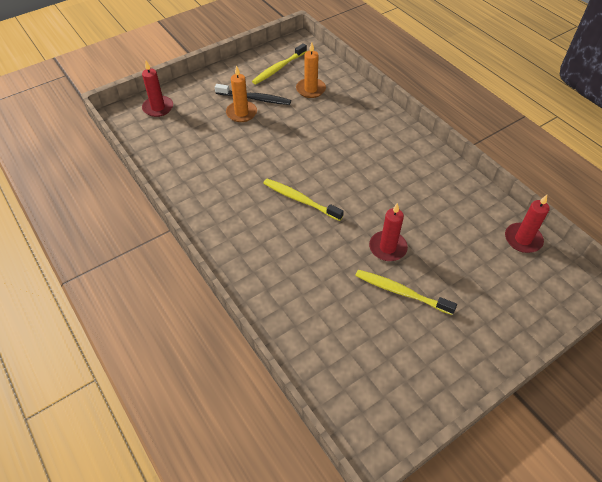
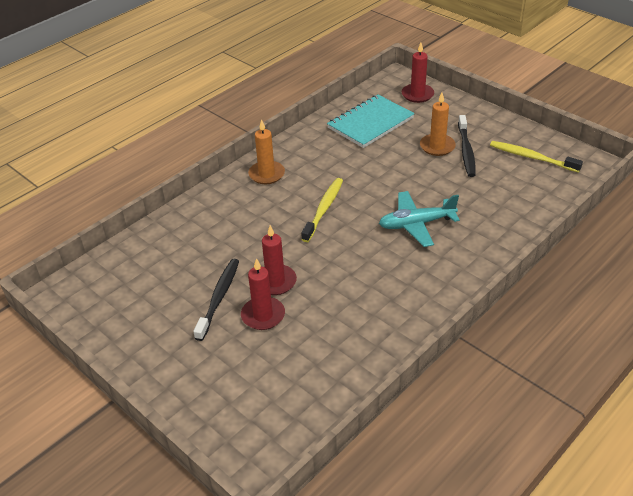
camera: 80 degrees right, 10 degrees down
orange candle [296,42,326,98] -> orange candle moved to [248,119,285,184]
yellow toothbrush [355,270,457,315] -> black toothbrush [193,259,239,341]
red candle [505,195,550,253] -> red candle moved to [241,258,285,330]
none -> turquoise notebook [327,95,415,148]
none -> turquoise plane [379,191,460,247]

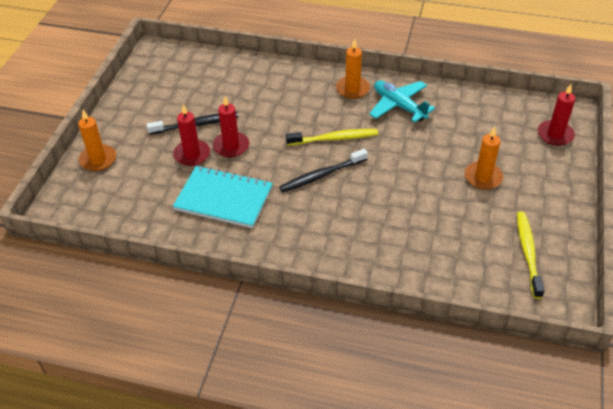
camera: 60 degrees right, 5 degrees up
turquoise notebook [327,95,415,148] -> turquoise notebook moved to [173,166,273,228]
turquoise plane [379,191,460,247] -> turquoise plane moved to [369,80,435,123]
black toothbrush [458,115,476,177] -> black toothbrush moved to [280,148,368,192]
none -> orange candle [78,110,116,171]

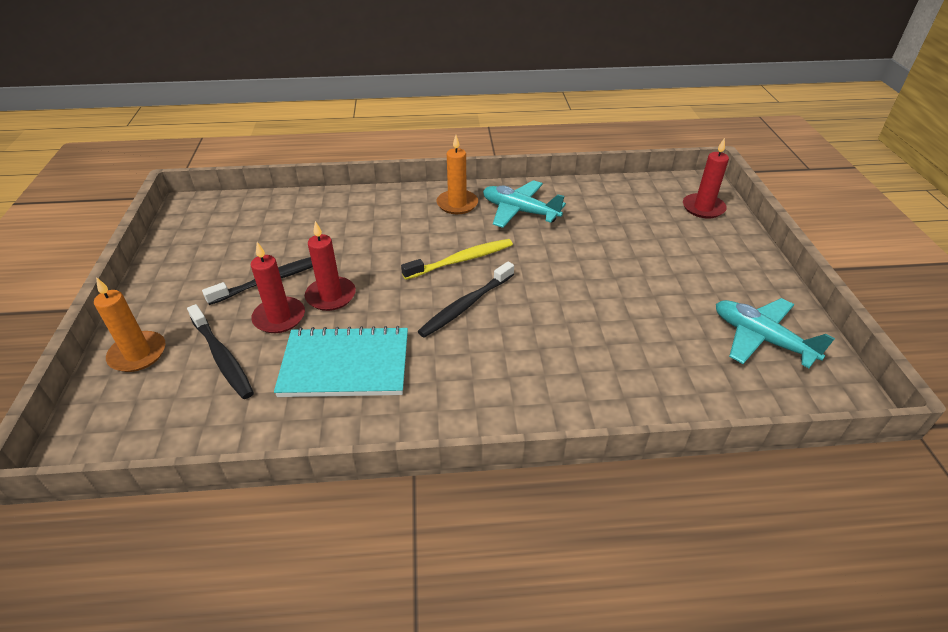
camera: 20 degrees left, 5 degrees down
orange candle [464,126,503,190] -> none
yellow toothbrush [517,212,544,299] -> turquoise plane [716,298,835,368]
none -> black toothbrush [187,304,254,399]

